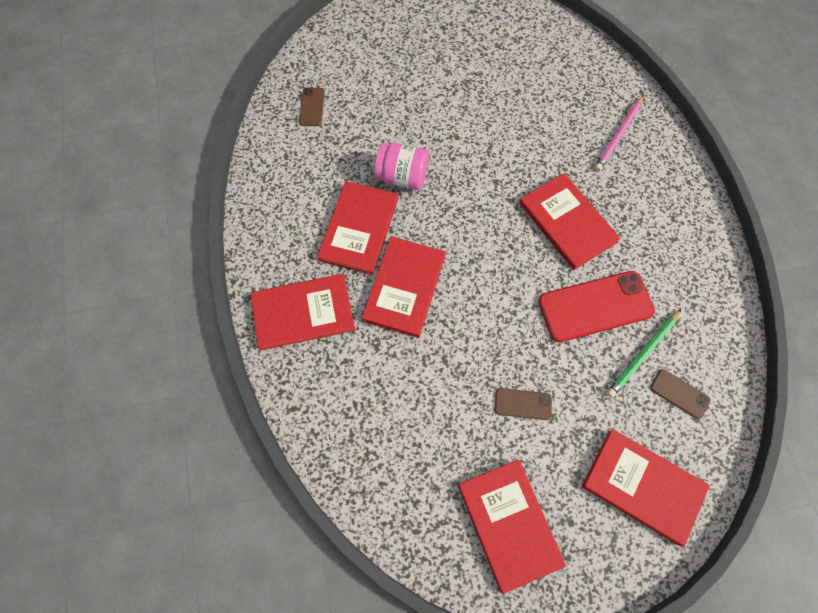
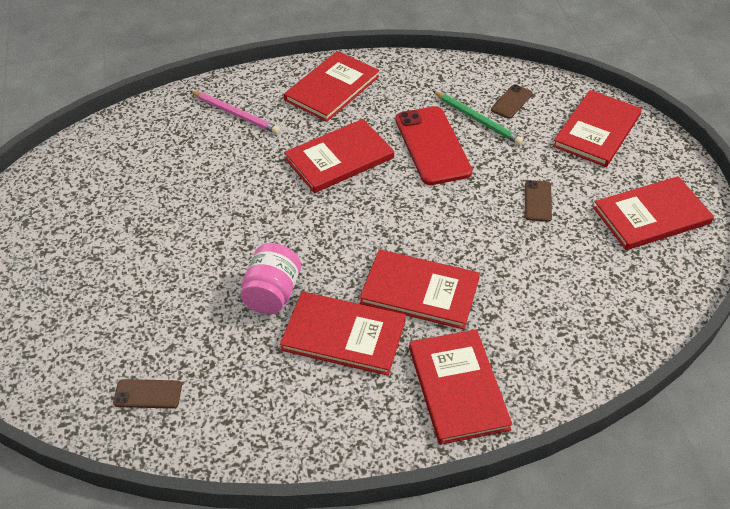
camera: 90 degrees left, 20 degrees down
none -> red book [284,51,379,122]

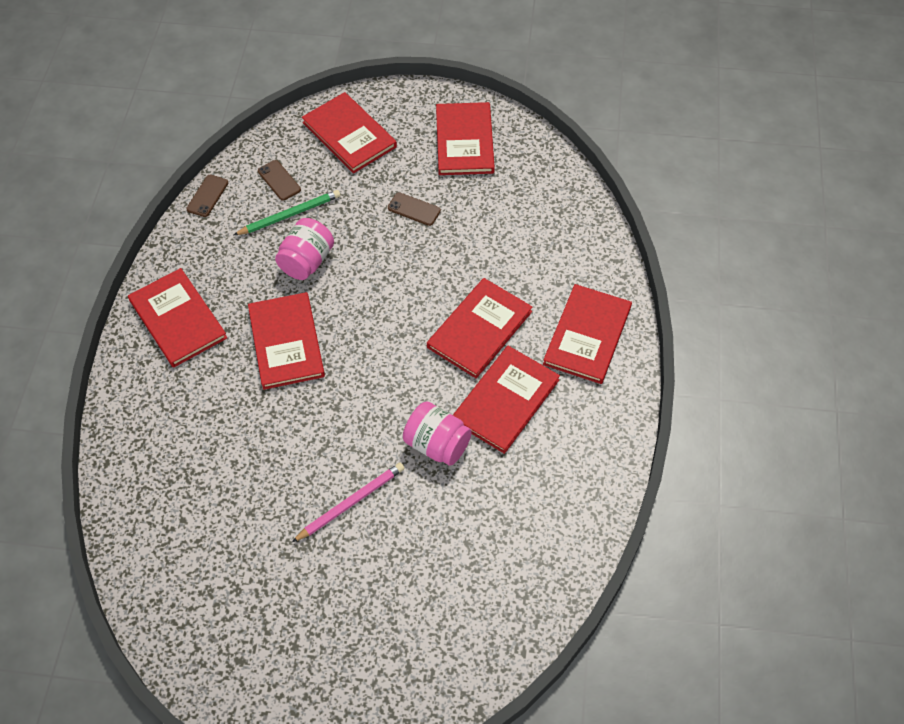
camera: 70 degrees left, 10 degrees up
brown phone [113,379,182,409] -> brown phone moved to [186,175,228,217]
pink pencil [190,91,280,134] -> pink pencil moved to [292,463,405,542]
red phone [395,106,472,185] -> pink jar [275,218,334,280]
red book [409,329,513,445] -> red book turned 75 degrees counterclockwise [543,284,632,384]

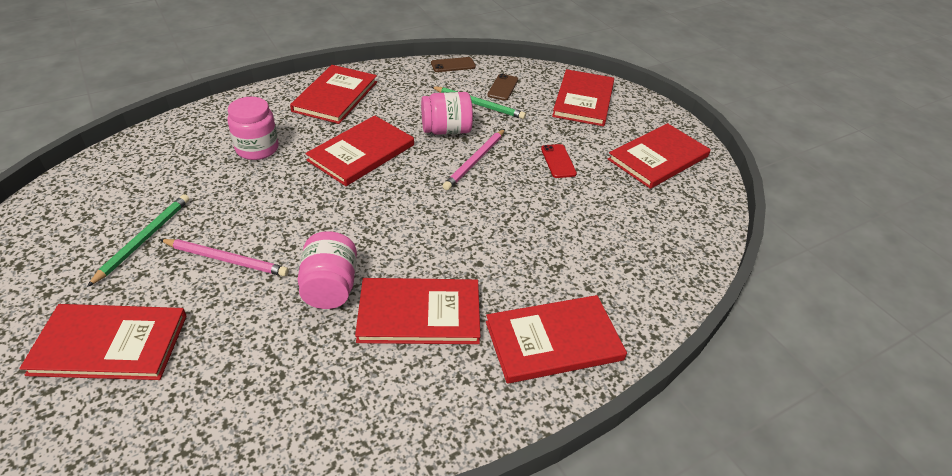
camera: 50 degrees right, 15 degrees down
brown phone [388,192,441,226] -> red phone [541,144,577,178]
red book [427,278,532,378] -> red book moved to [19,304,187,380]
none -> green pencil [87,194,189,287]
none -> pink jar [227,97,279,160]
none -> pink pencil [443,129,505,190]

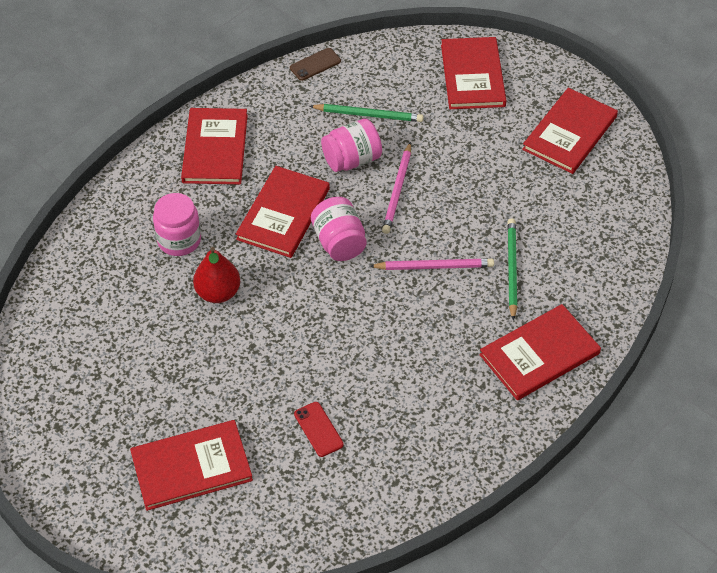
camera: 15 degrees left, 10 degrees up
green pencil [87,194,189,287] -> green pencil moved to [507,218,517,321]
pink pencil [160,239,289,276] -> pink pencil moved to [369,259,494,270]
pink jar [298,231,357,309] -> pink jar moved to [311,197,367,261]
red book [355,278,480,344] -> none
brown phone [487,74,518,101] -> none
red phone [541,144,577,178] -> red phone moved to [294,402,344,457]
none -> red pear [193,247,240,303]

